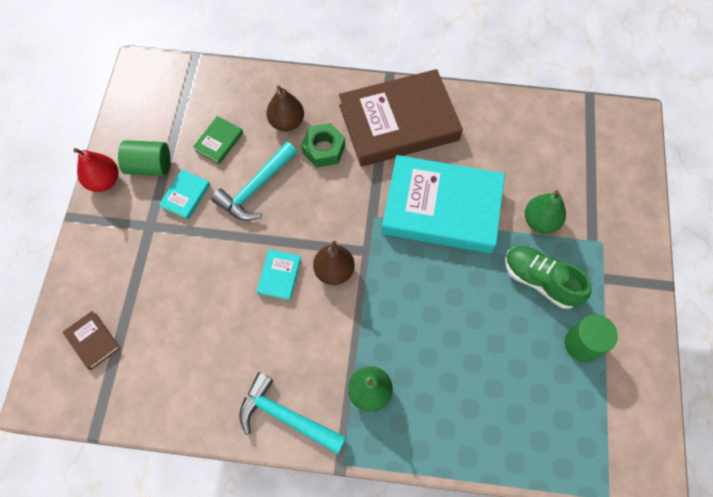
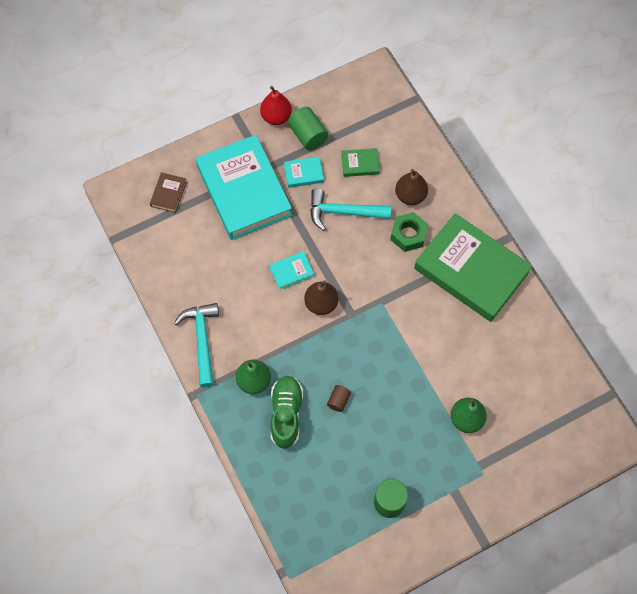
camera: 55 degrees right, 0 degrees up
brown book [339,69,463,167] -> green book [414,213,532,322]
turquoise book [382,155,505,253] -> turquoise book moved to [196,135,292,240]
green shoe [505,246,592,309] -> green shoe moved to [271,375,303,449]
none -> brown cylinder [327,385,351,412]

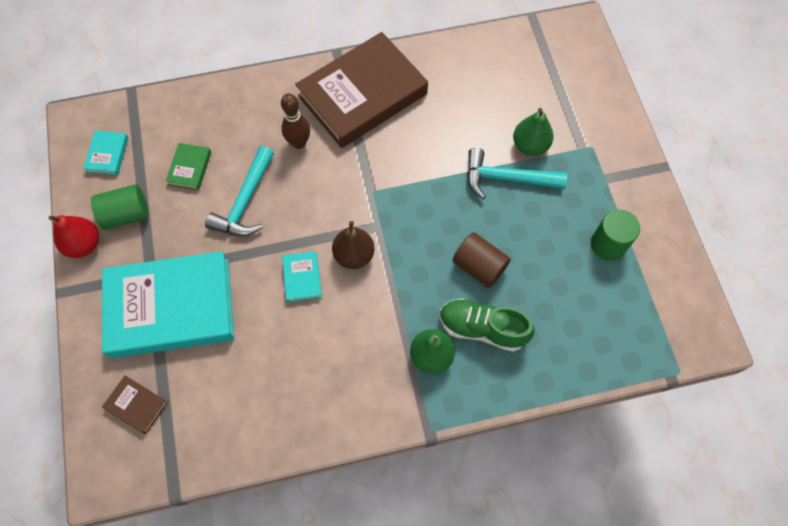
camera: 75 degrees left, 0 degrees up
turquoise hammer [174,303,219,387] -> turquoise hammer moved to [467,148,567,199]
turquoise book [284,157,324,188] -> turquoise book moved to [83,131,128,176]
brown cylinder [327,385,351,412] -> brown cylinder [452,232,511,288], size x1.74
green nut [390,212,428,252] -> brown bowling pin [281,93,310,149]
brown pear [395,169,428,205] -> none
green book [414,213,532,322] -> brown book [295,32,428,148]

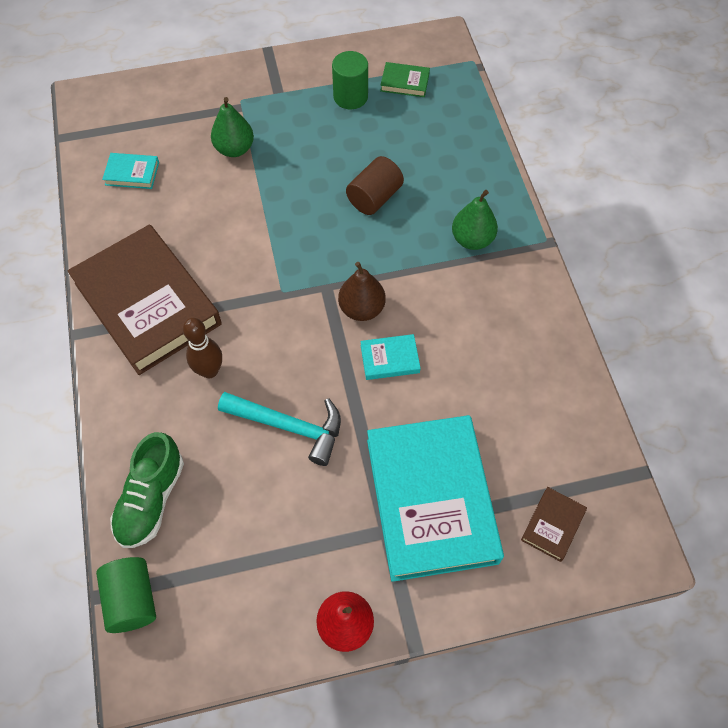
camera: 90 degrees left, 5 degrees down
turquoise book [83,131,128,176] -> turquoise book moved to [102,153,159,189]
green cylinder [91,184,149,230] -> green cylinder moved to [96,557,156,633]
green book [166,143,211,190] -> green book moved to [380,62,430,97]
green shoe [440,298,534,352] -> green shoe moved to [110,432,184,548]
turquoise hammer [467,148,567,199] -> none

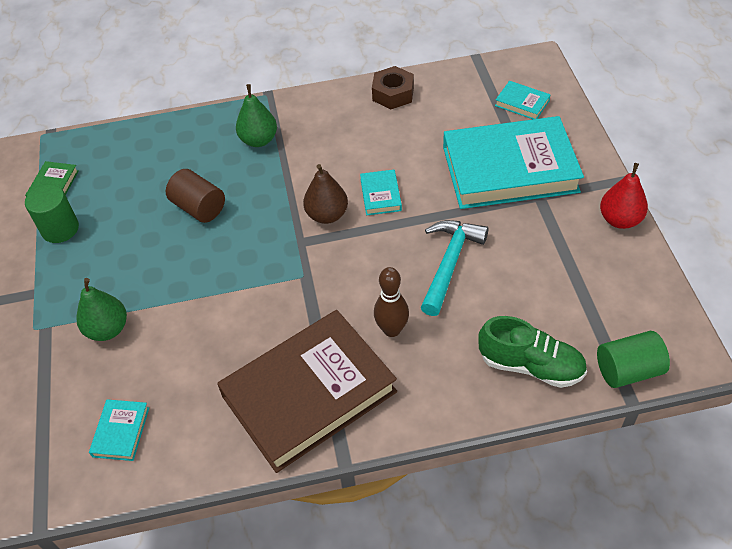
camera: 85 degrees left, 10 degrees down
brown book [521,487,587,562] -> turquoise book [495,81,551,119]
none -> brown nut [372,66,414,109]

